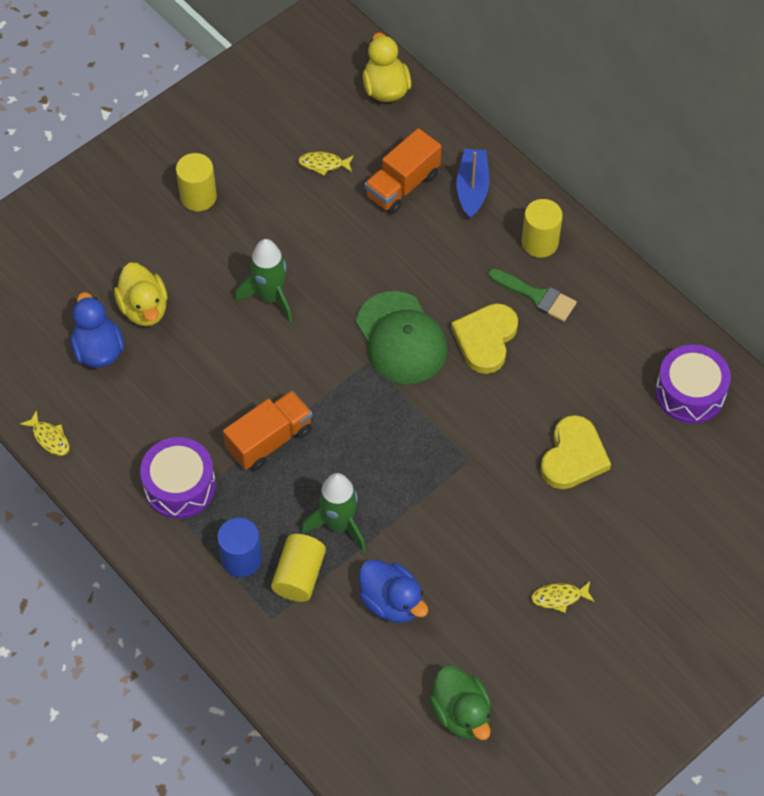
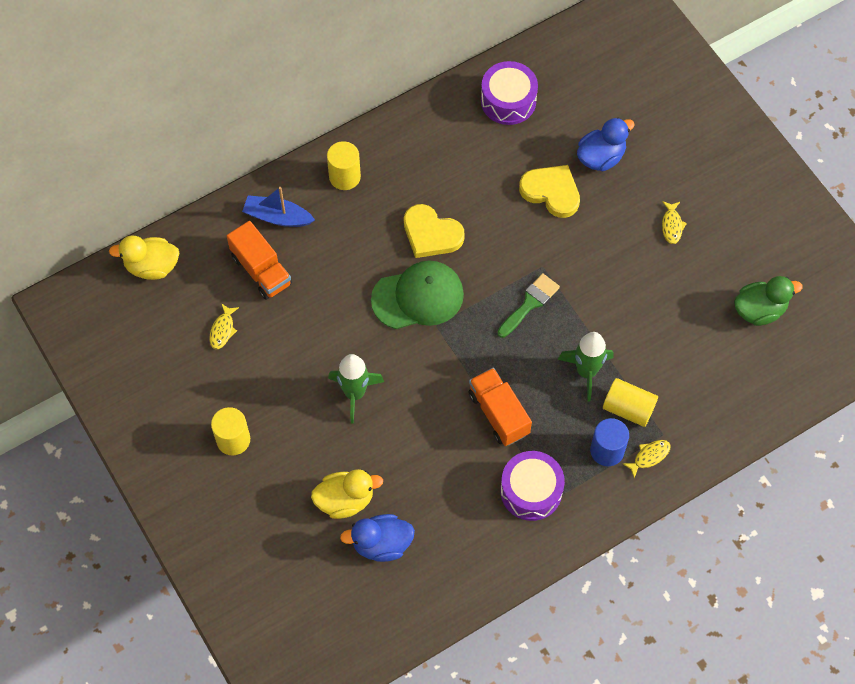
camera: 80 degrees left, 5 degrees up
yellow fish [20,410,70,456] -> yellow fish moved to [622,440,671,478]
blue duck [359,559,428,623] -> blue duck moved to [577,117,635,171]
green brush [488,268,577,322] -> green brush moved to [497,273,560,338]

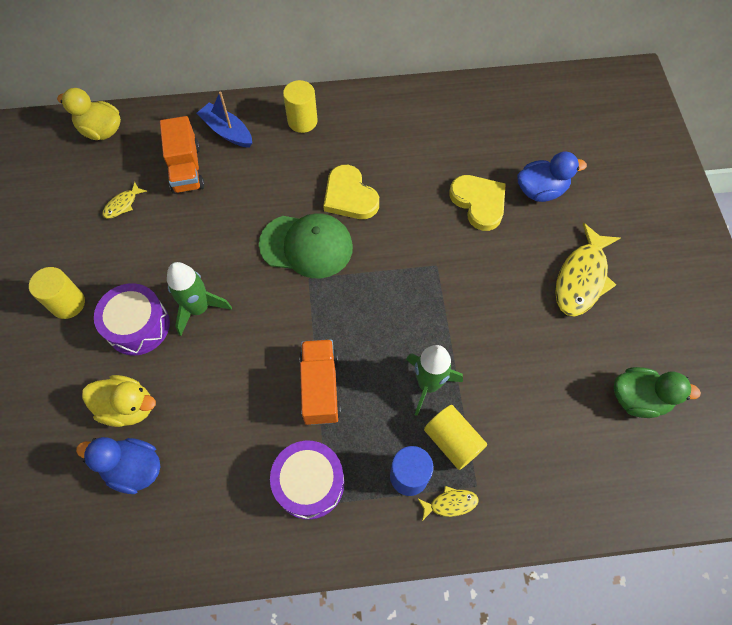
camera: 25 degrees right, 0 degrees up
purple drum [481,61,538,125] -> purple drum moved to [94,283,170,356]
green brush [497,273,560,338] -> none
yellow fish [662,201,687,244] -> yellow fish [555,223,620,317], size x2.09

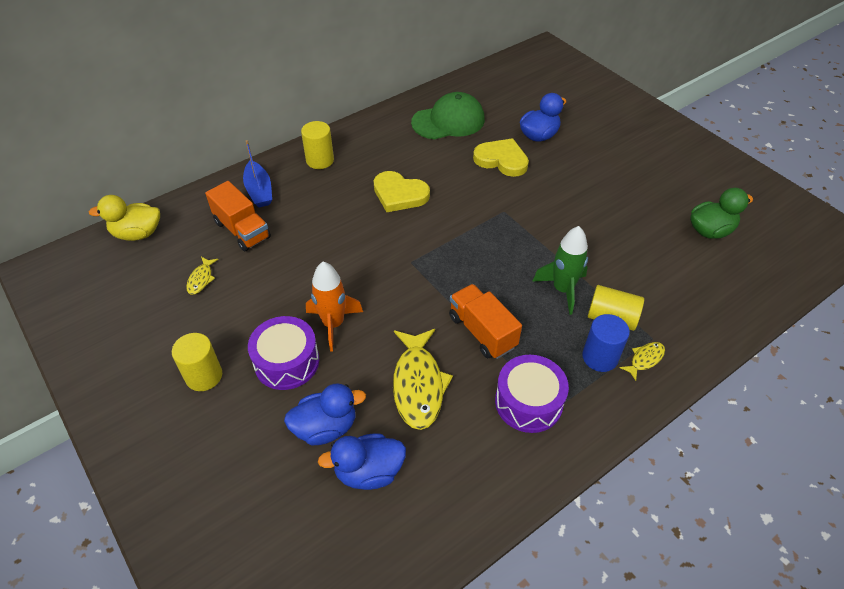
camera: 30 degrees left, 15 degrees down
yellow duck [82,375,156,427] -> blue duck [284,383,366,445]
green rocket [167,262,232,336] -> orange rocket [306,262,363,351]
blue boat [197,92,252,148] -> blue boat turned 120 degrees counterclockwise [243,140,272,207]
green cap [259,213,353,279] -> green cap moved to [411,92,485,140]
yellow fish [555,223,620,317] -> yellow fish moved to [393,329,453,430]

